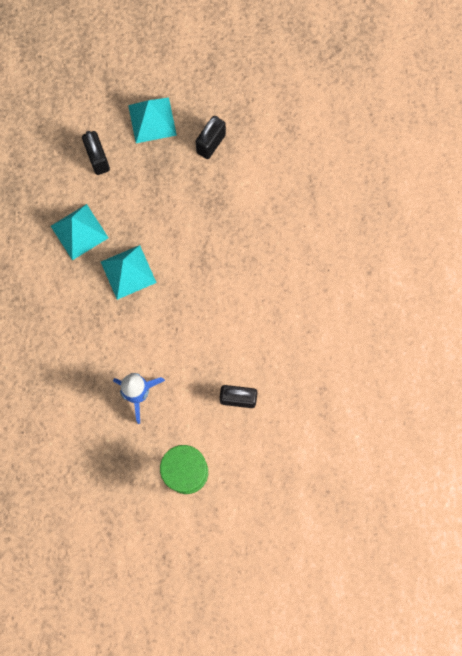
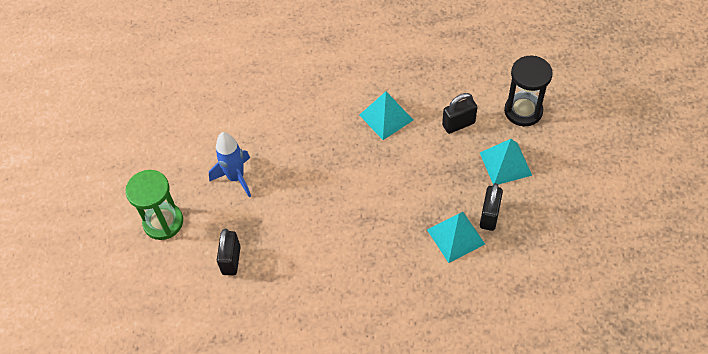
camera: 90 degrees right, 20 degrees down
turquoise pyramid [101,245,157,300] -> turquoise pyramid moved to [427,212,485,263]
black padlock [196,116,226,159] -> black padlock turned 75 degrees clockwise [480,183,503,231]
none -> black hourglass [504,56,553,126]

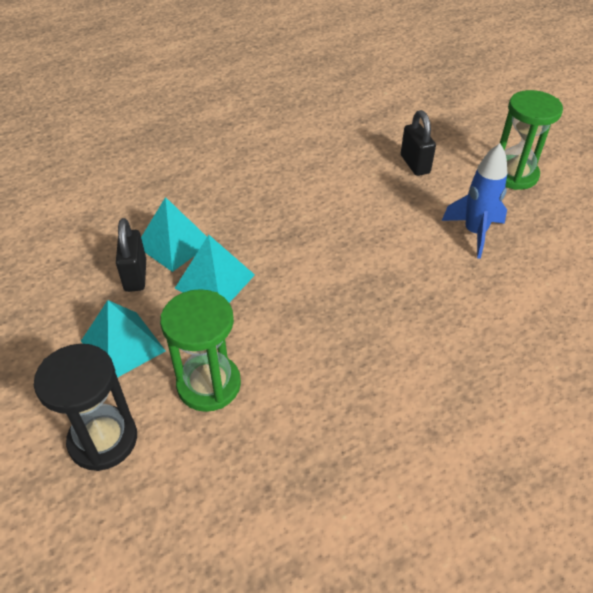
camera: 155 degrees right, 10 degrees down
turquoise pyramid [360,92,413,140] -> turquoise pyramid moved to [175,235,255,303]
black padlock [442,93,477,134] -> green hourglass [160,289,241,412]

